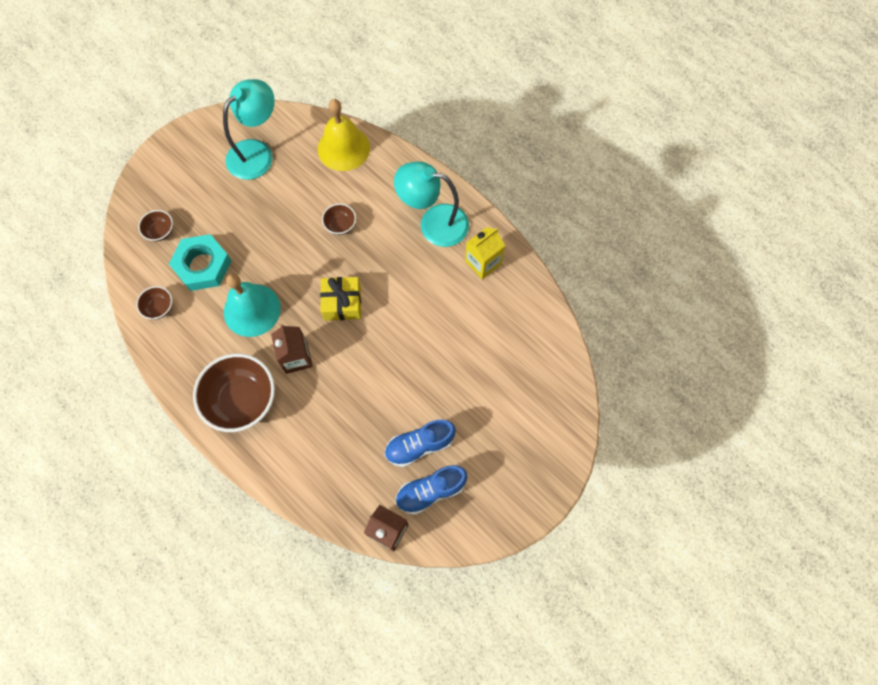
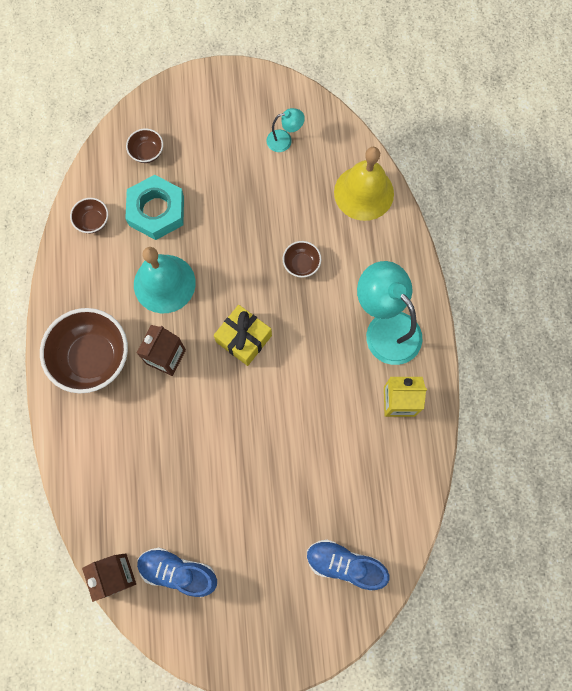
camera: 40 degrees right, 5 degrees up
turquoise lamp [223,79,275,180] -> turquoise lamp [266,108,305,152], size x0.48
blue shoe [385,420,456,467] -> blue shoe moved to [307,540,390,591]

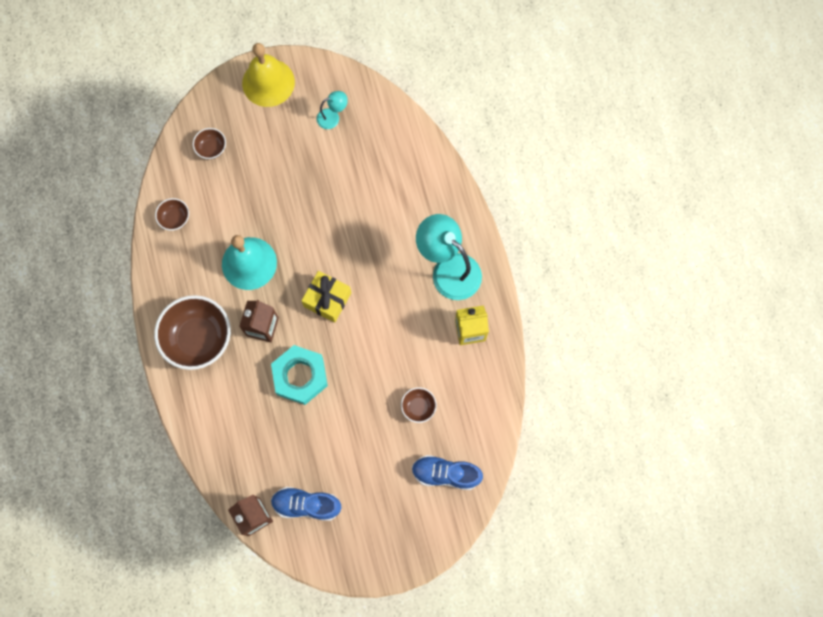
camera: 10 degrees left, 0 degrees up
turquoise nut [125,175,184,240] -> turquoise nut moved to [271,345,328,405]
brown bowl [283,241,321,278] -> brown bowl moved to [401,387,437,423]
yellow bell [334,147,394,221] -> yellow bell moved to [242,43,295,107]

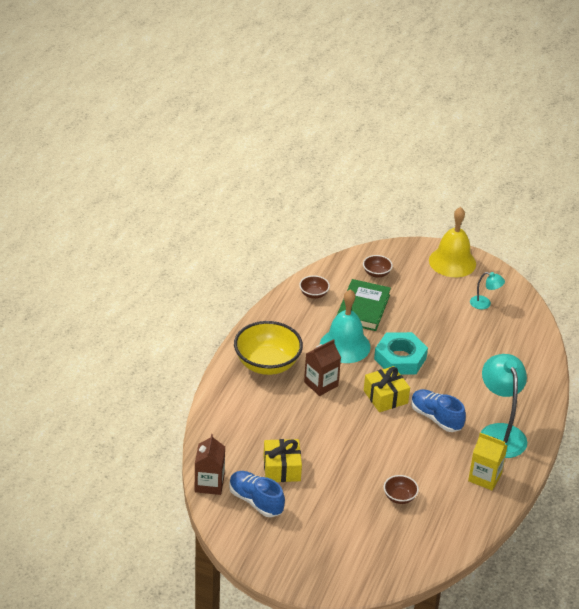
camera: 35 degrees right, 35 degrees down
brown bowl [154,295,231,370] -> yellow bowl [234,321,303,375]
turquoise nut [271,345,328,405] -> turquoise nut moved to [374,332,428,375]
blue shoe [412,455,483,490] -> blue shoe moved to [411,389,466,432]
none -> yellow gift [264,439,302,482]
none -> green book [337,279,391,331]

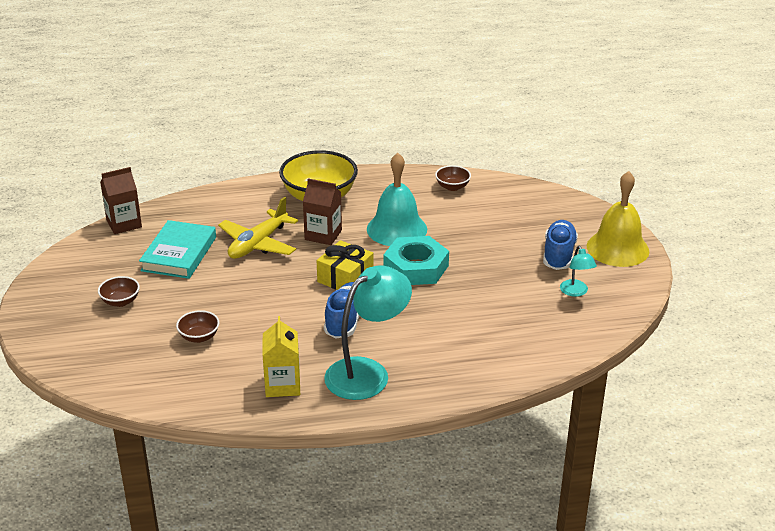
camera: 60 degrees right, 5 degrees down
blue shoe [229,471,285,517] -> blue shoe moved to [543,220,578,270]
yellow gift [264,439,302,482] -> turquoise book [139,220,216,279]
green book [337,279,391,331] -> none
brown bowl [363,255,393,278] -> brown bowl moved to [98,276,140,307]
none -> yellow plane [218,197,298,259]

